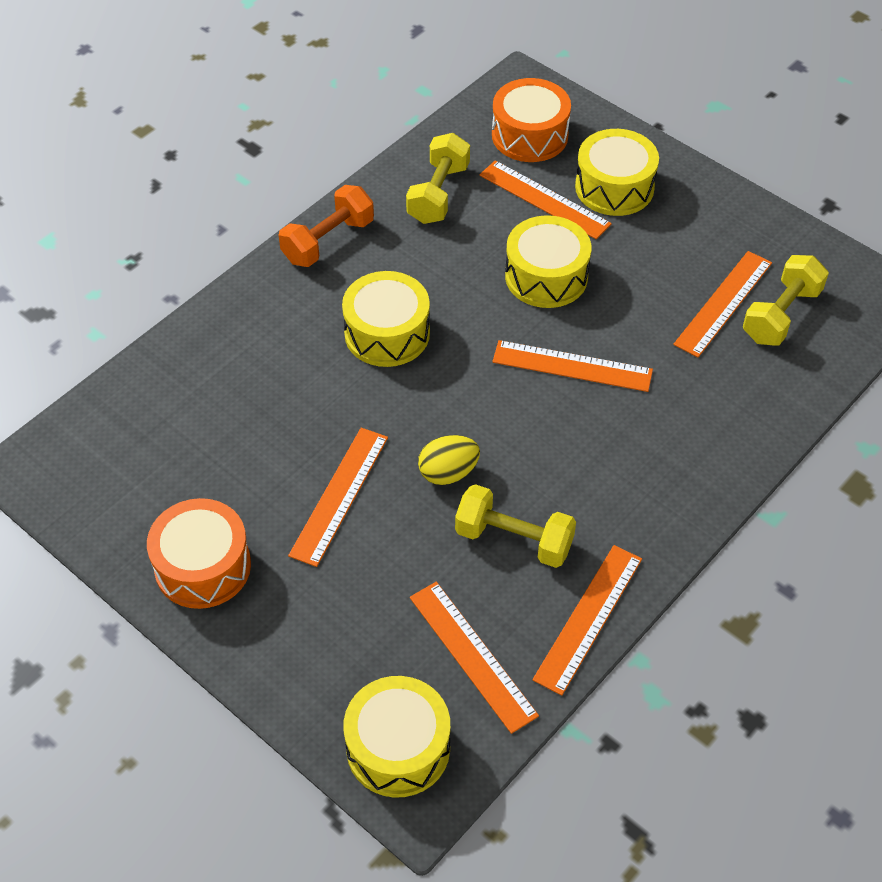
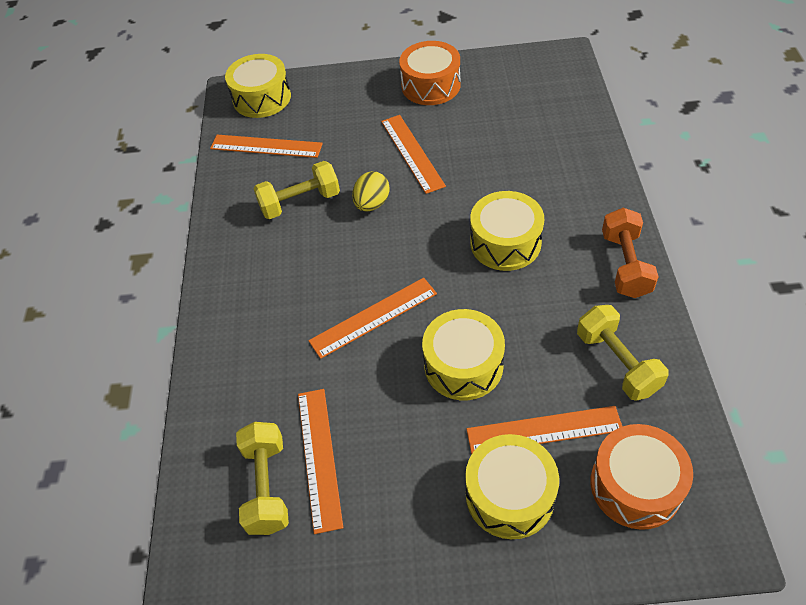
camera: 140 degrees right, 0 degrees up
orange ruler [532,545,642,696] -> none

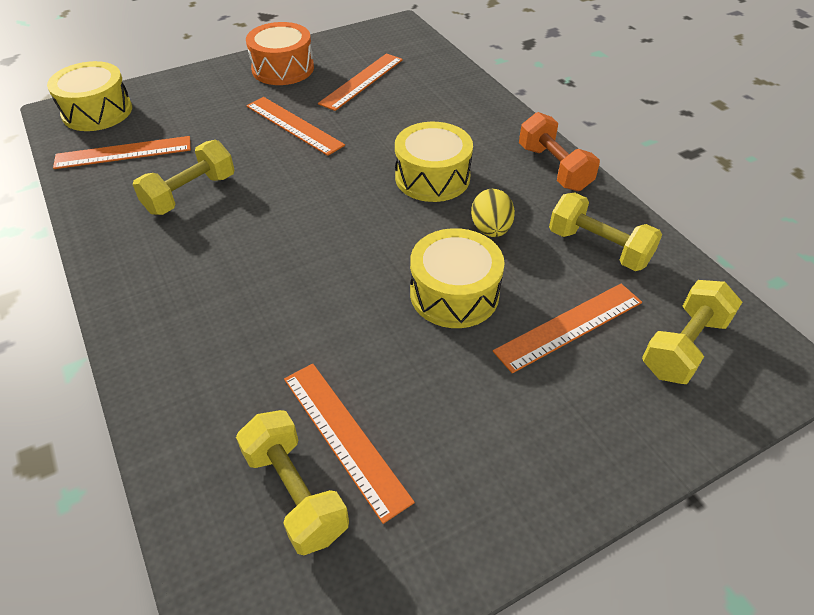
camera: 30 degrees left, 5 degrees down
orange ruler [308,278,437,359] -> orange ruler moved to [318,53,403,111]
yellow egg [352,171,390,212] -> yellow egg moved to [471,189,515,237]
yellow drum [465,434,559,539] -> none
orange drum [590,424,693,530] -> yellow dumbbell [642,280,742,384]

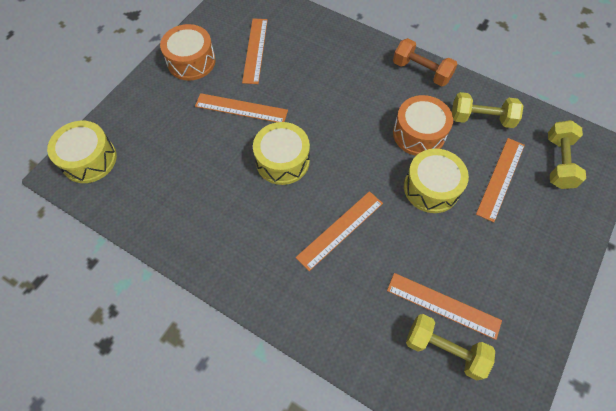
camera: 30 degrees left, 15 degrees up
orange ruler [53,136,191,169] -> orange ruler moved to [296,191,383,271]
yellow dumbbell [132,140,234,215] -> none
yellow drum [395,122,473,202] -> yellow drum moved to [253,122,310,185]
yellow egg [471,189,515,237] -> orange drum [393,95,453,156]

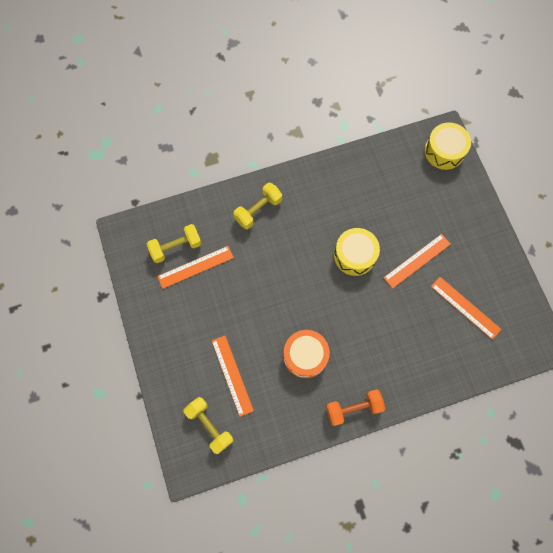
camera: 130 degrees right, 10 degrees up
orange drum [160,24,216,81] -> none
orange ruler [296,191,383,271] -> none
yellow drum [404,149,469,213] -> none
yellow dumbbell [452,92,523,128] -> yellow dumbbell moved to [233,183,282,229]

